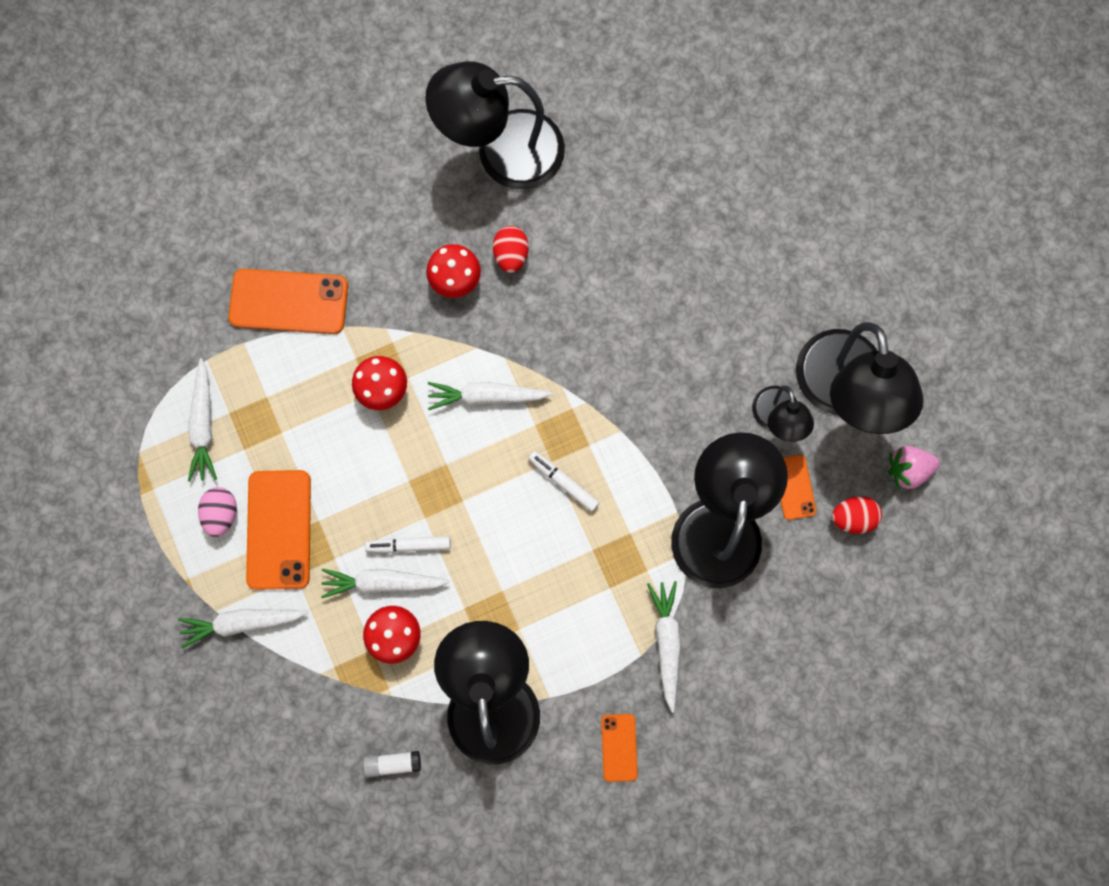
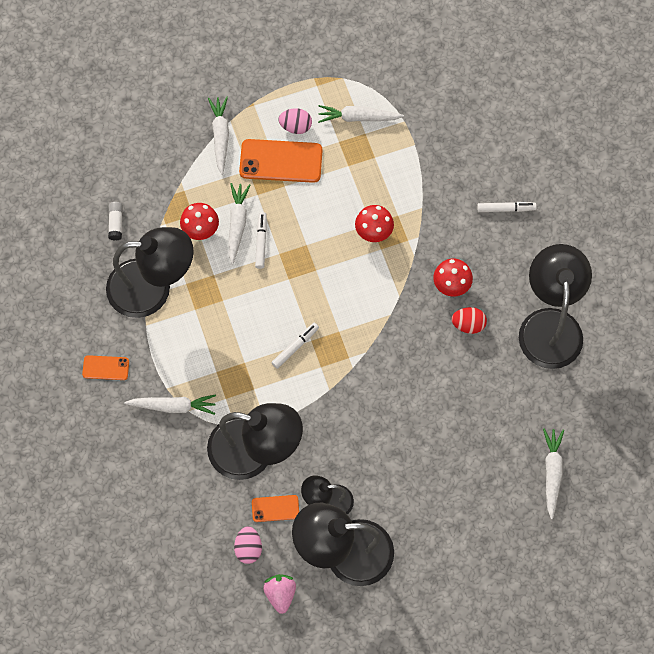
camera: 95 degrees right, 10 degrees down
orange phone [228,269,348,334] -> none
white carrot [428,382,553,410] -> white carrot moved to [543,428,564,519]
red egg [832,496,882,534] -> pink egg [234,526,262,564]
none -> white marker [477,202,537,212]

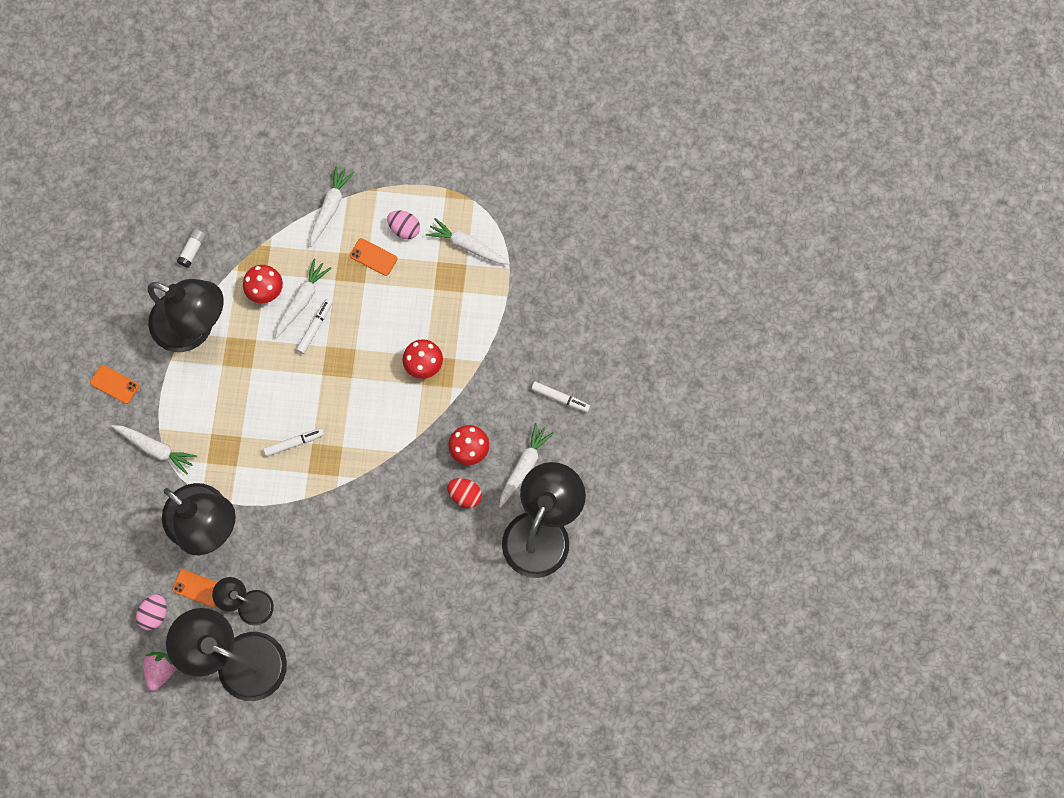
camera: 25 degrees right, 5 degrees up
orange phone [239,139,323,183] -> orange phone [350,238,397,276], size x0.53
white carrot [543,428,564,519] -> white carrot moved to [499,423,554,508]

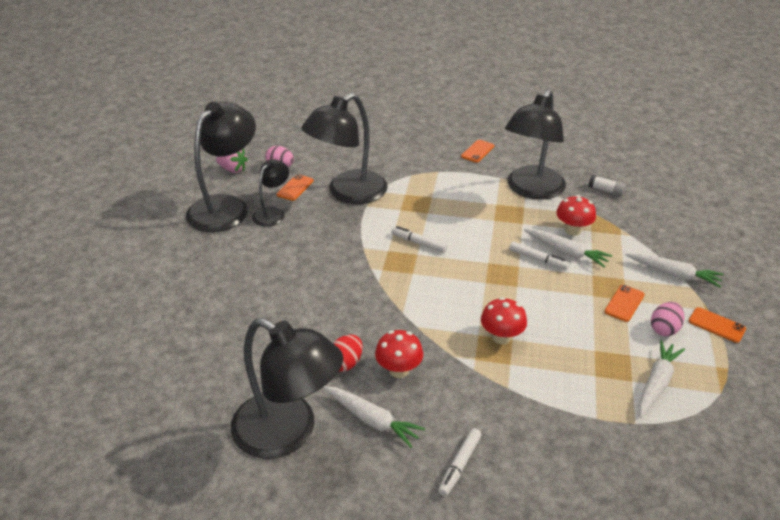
camera: 95 degrees right, 35 degrees down
white carrot [111,425,197,475] -> none
white marker [264,428,324,457] -> white marker turned 135 degrees clockwise [391,226,447,252]
none -> orange phone [688,307,746,343]

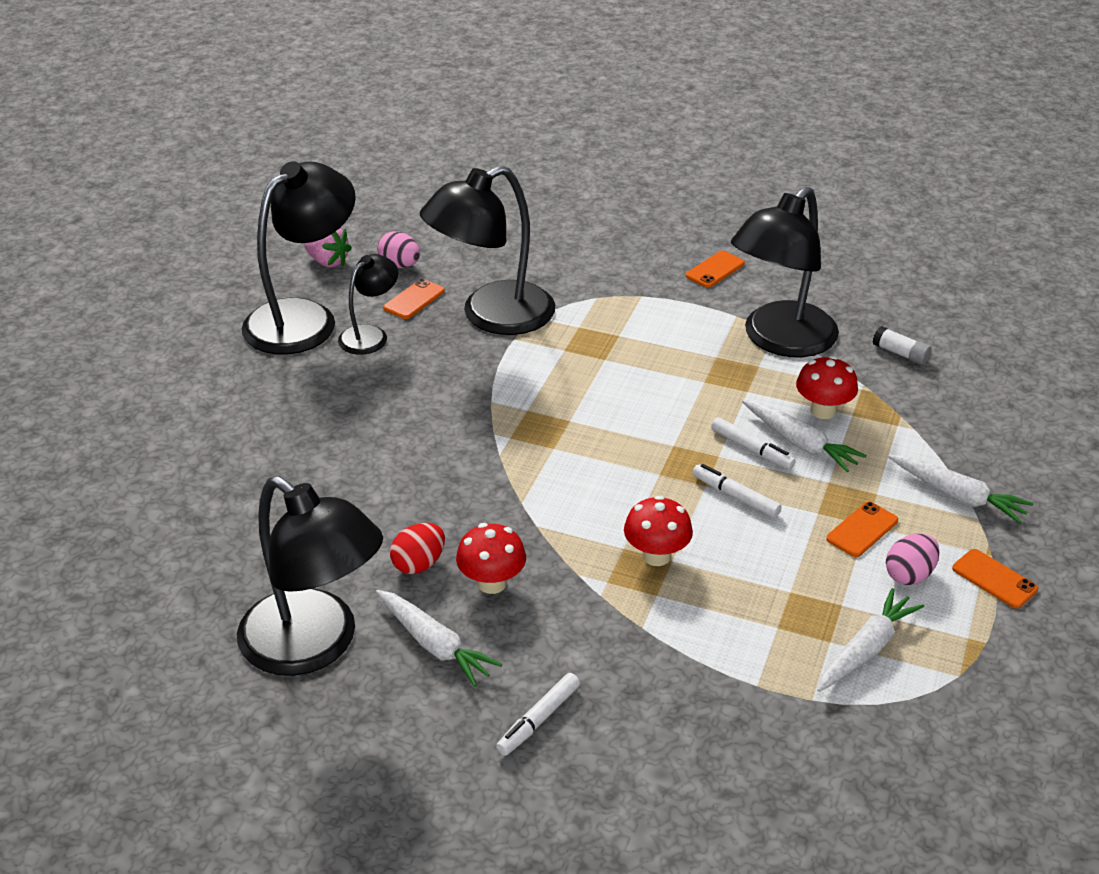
camera: 10 degrees right, 0 degrees up
white marker [391,226,447,252] -> white marker moved to [692,464,781,518]

